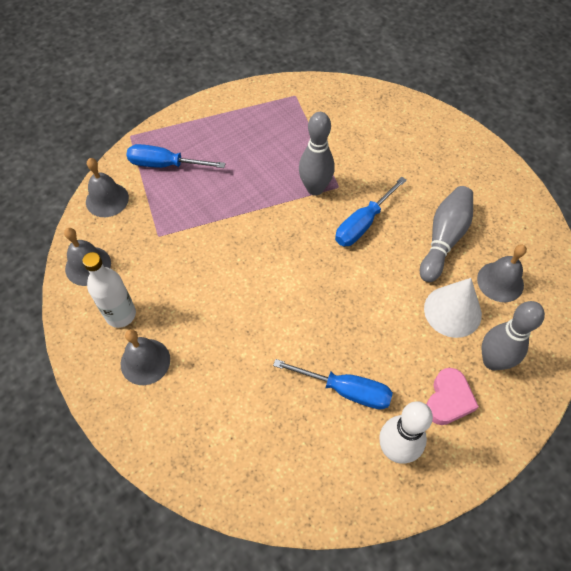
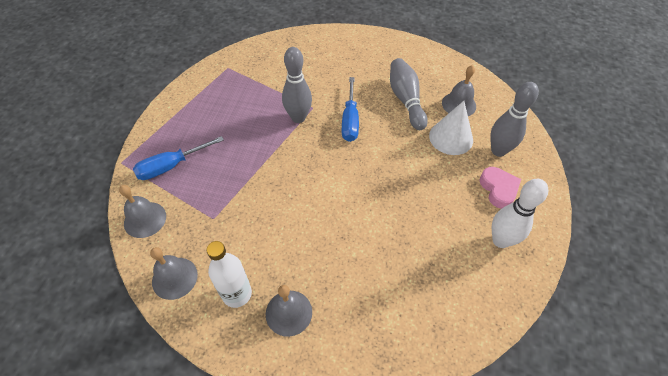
camera: 40 degrees left, 5 degrees down
blue screwdriver [273,359,393,409] -> none

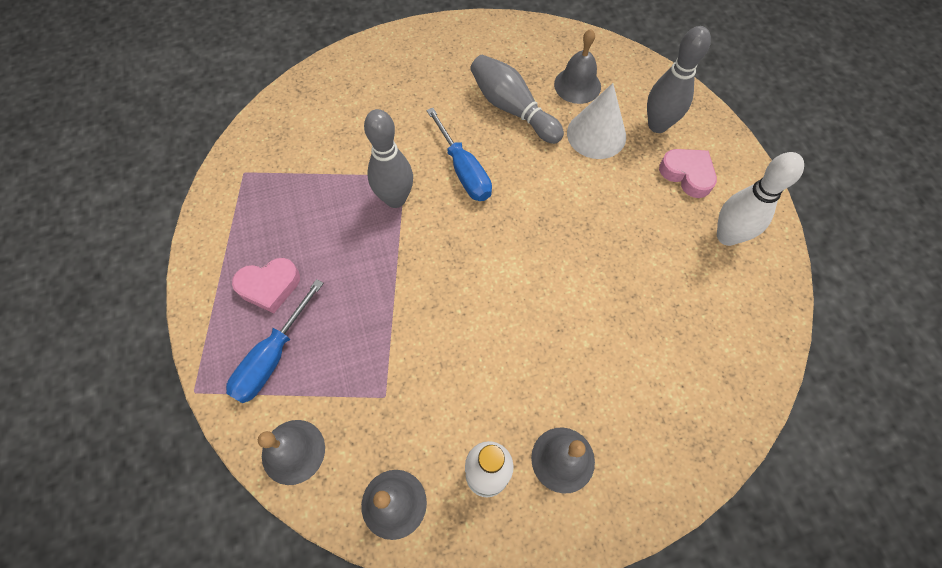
camera: 30 degrees left, 10 degrees up
none -> pink heart [232,258,300,313]

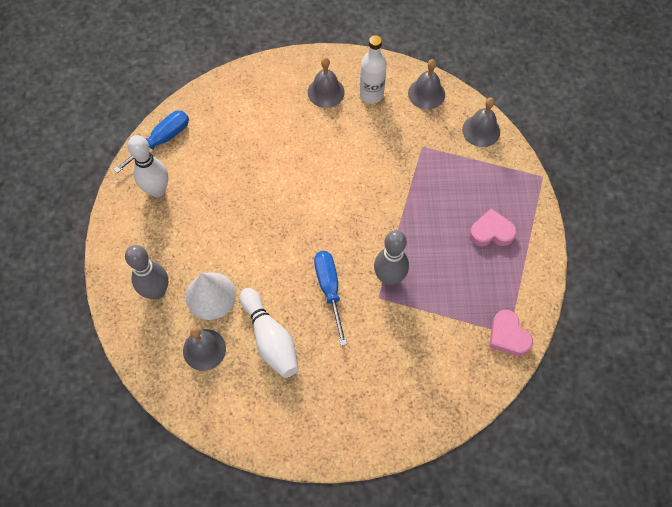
camera: 165 degrees left, 0 degrees up
blue screwdriver [226,279,324,403] -> blue screwdriver moved to [113,111,189,173]
grey bowling pin [470,55,564,144] -> white bowling pin [240,288,298,378]
pink heart [659,149,717,198] -> pink heart moved to [490,310,533,356]

